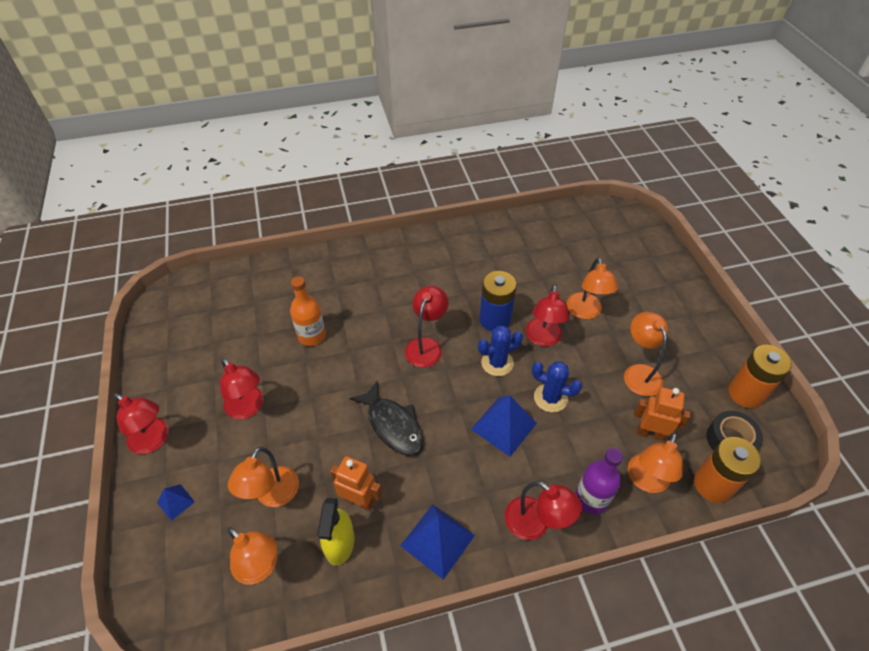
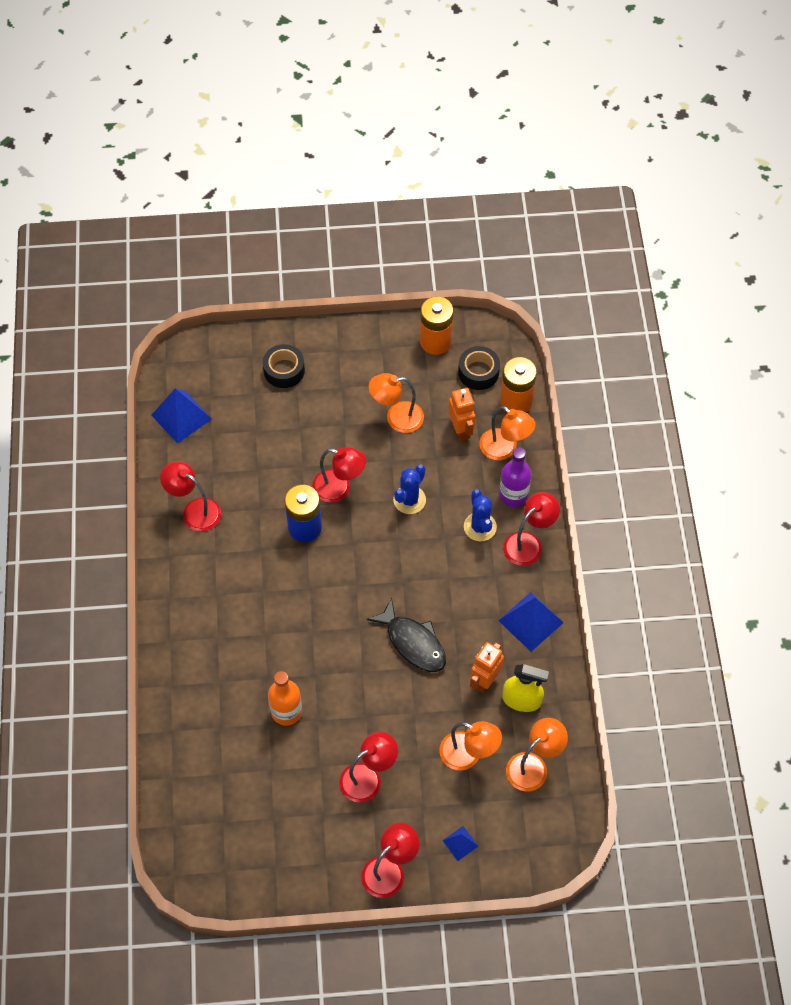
camera: 80 degrees left, 10 degrees up
black fish [350,380,424,456] -> black fish turned 75 degrees clockwise [367,598,446,672]
red lamp [405,286,448,368] -> red lamp moved to [160,461,221,531]
blue pyramid [471,395,537,457] -> blue pyramid moved to [152,388,212,444]
blue cactus [478,326,523,376] -> blue cactus moved to [464,489,497,541]
orange lamp [567,258,618,319] -> none
orange robot [634,387,691,441] -> orange robot turned 135 degrees clockwise [448,388,475,441]
none -> black tape [263,344,305,388]

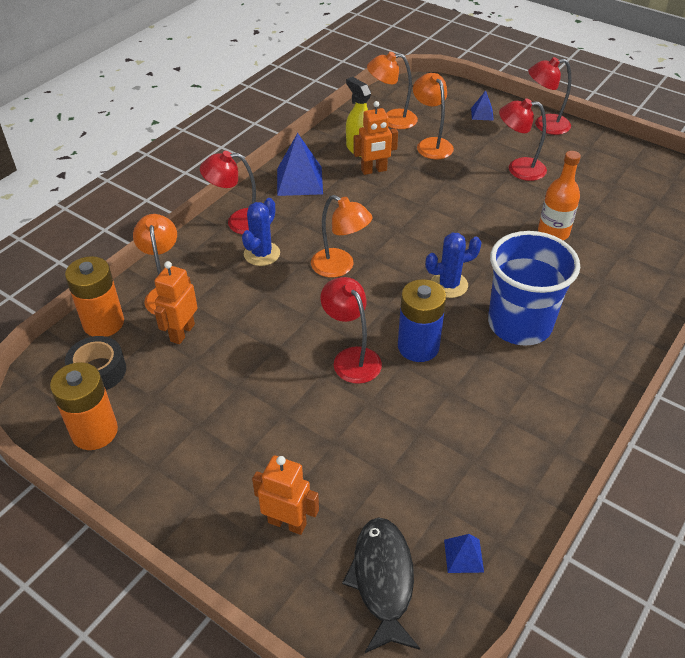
camera: 140 degrees left, 15 degrees down
blue pyramid [152,388,212,444] -> blue pyramid [444,534,484,573], size x0.52
red lamp [160,461,221,531] -> none
black tape [263,344,305,388] -> orange robot [252,456,319,535]
black fish [367,598,446,672] -> black fish moved to [342,517,420,653]
orange lamp [369,373,424,433] -> orange lamp moved to [311,195,373,278]
blue cactus [393,465,426,514] -> blue cactus moved to [426,233,482,298]
purple bottle [499,447,531,507] -> none
none -> blue cup [488,231,580,346]

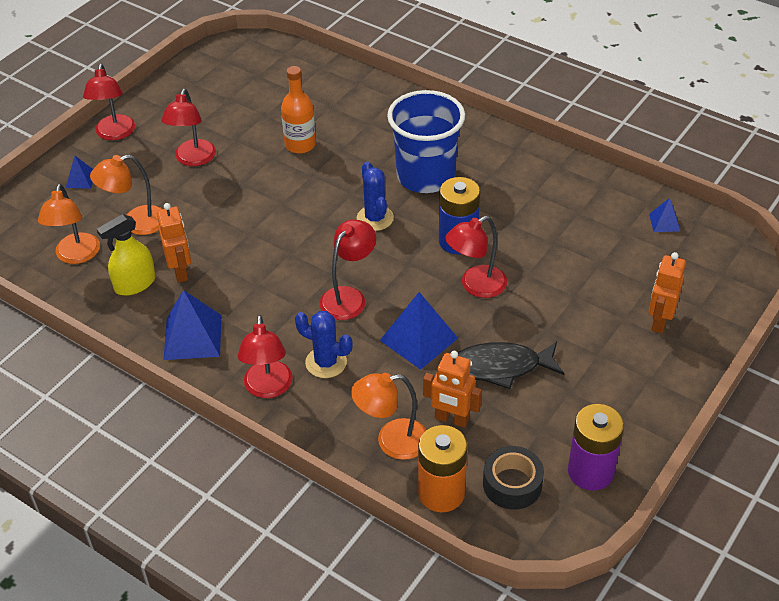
camera: 90 degrees left, 0 degrees up
orange battery [50,362,118,450] -> purple battery [568,404,624,491]
orange lamp [311,195,373,278] -> red lamp [320,219,376,320]
black fish [342,517,420,653] -> black fish moved to [458,341,564,389]
none -> blue pyramid [380,292,458,370]

